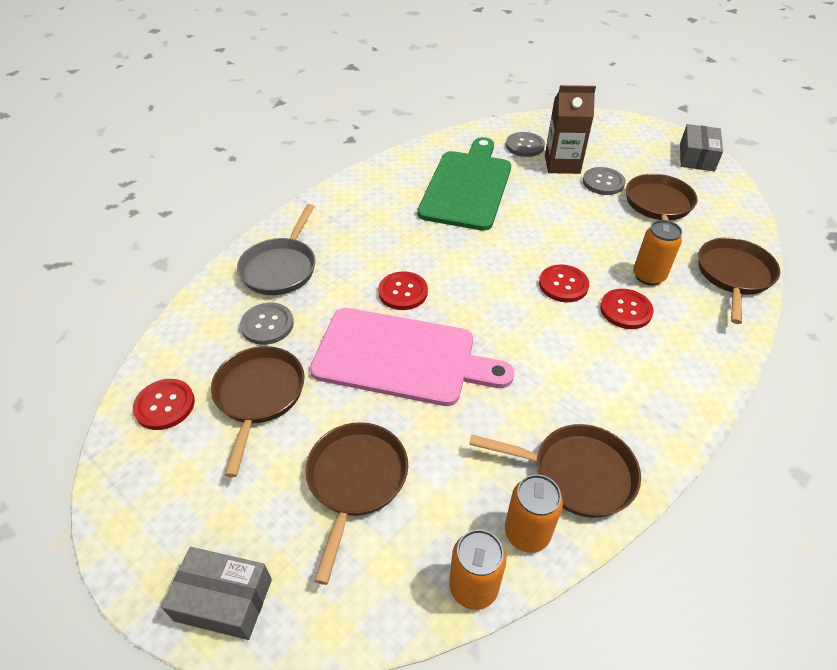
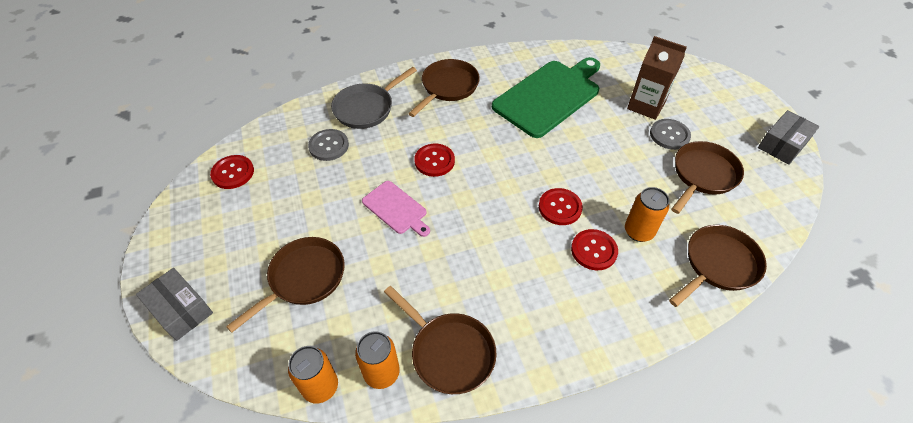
camera: 30 degrees right, 5 degrees up
brown pan [211,346,305,477] -> brown pan moved to [408,59,480,117]
pink cutting board [310,308,514,406] -> pink cutting board [362,181,430,237], size x0.51
grey button [506,132,545,157] -> none

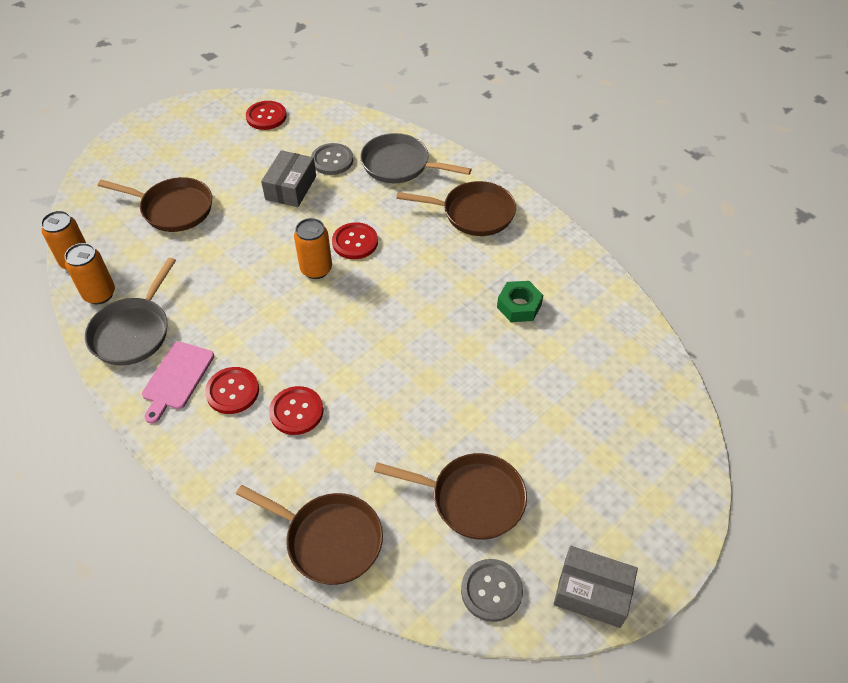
camera: 65 degrees right, 0 degrees up
grey box [136,268,213,341] -> grey box moved to [261,150,316,207]
pink cutting board [362,181,430,237] -> pink cutting board moved to [142,342,214,424]
brown pan [384,286,497,394] -> grey pan [85,257,176,366]
green cutting board [492,57,600,138] -> green nut [497,281,543,322]
red button [539,188,583,225] -> red button moved to [205,367,259,414]
orange can [625,187,669,242] -> orange can moved to [294,218,332,279]
brown carton [627,36,687,120] -> none
grey button [650,119,691,150] -> grey button moved to [461,559,523,622]

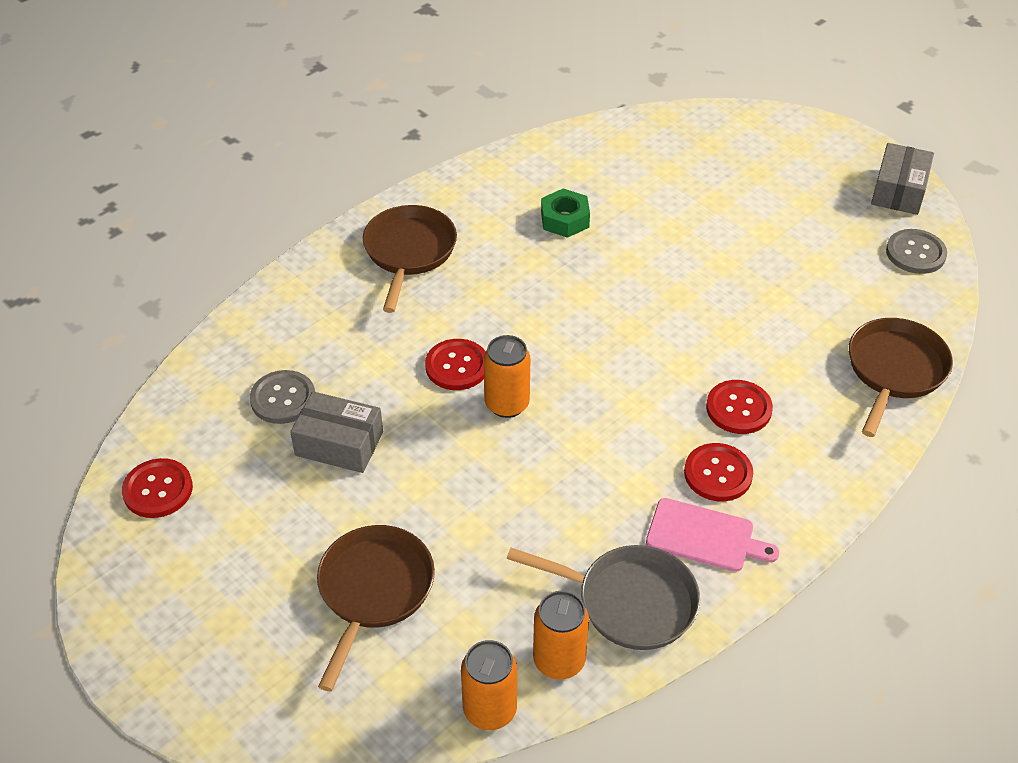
camera: 90 degrees left, 5 degrees down
grey pan [360,133,472,183] -> none
brown pan [374,453,527,540] -> none

